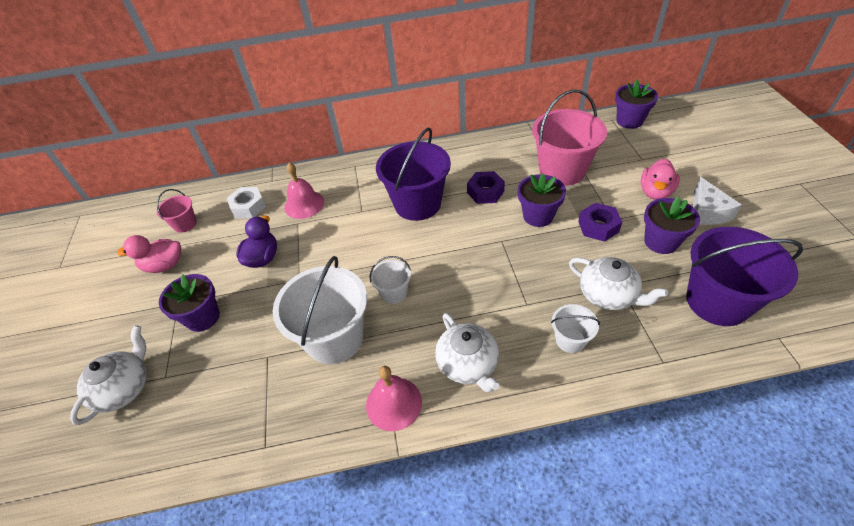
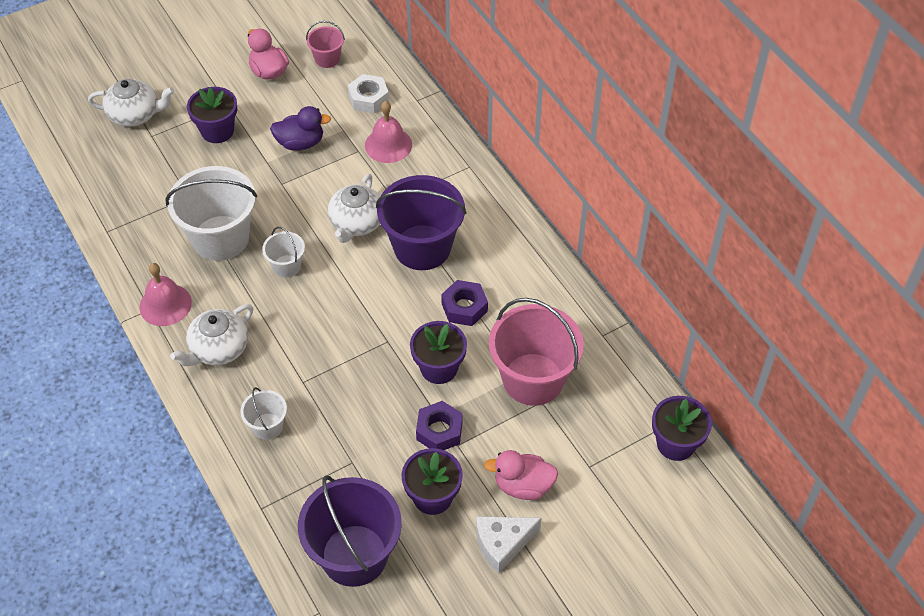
camera: 65 degrees right, 5 degrees up
white teapot [569,257,668,310] -> white teapot moved to [328,174,381,243]

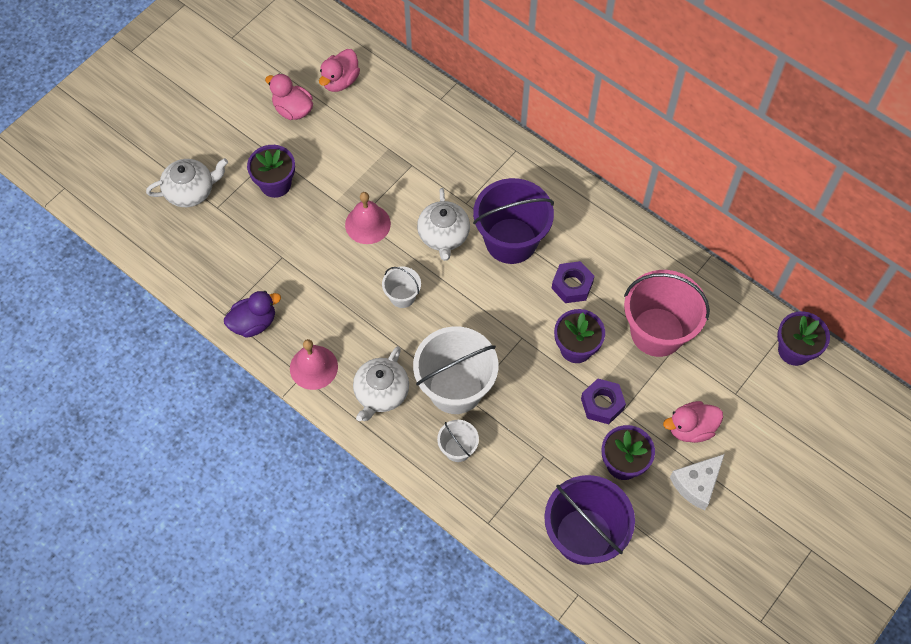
camera: 20 degrees left, 10 degrees up
white bucket [165,166,257,261] -> white bucket moved to [413,326,498,414]
purple duck [270,106,331,151] -> purple duck moved to [224,291,281,338]
pink bucket [306,21,345,68] -> pink duck [319,49,360,92]
white nut [348,74,389,113] -> none
pink bell [365,101,412,163] -> pink bell moved to [345,192,391,244]

